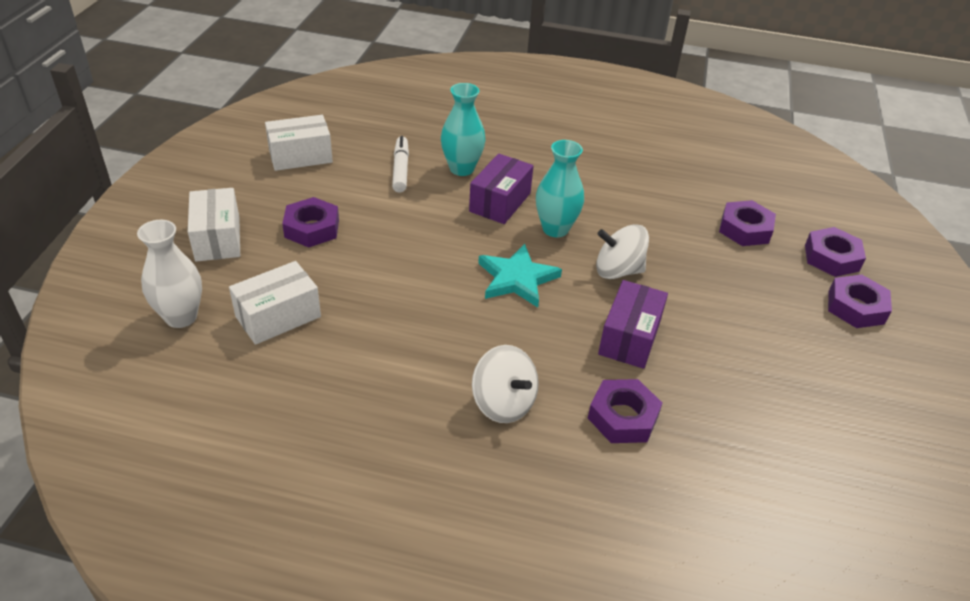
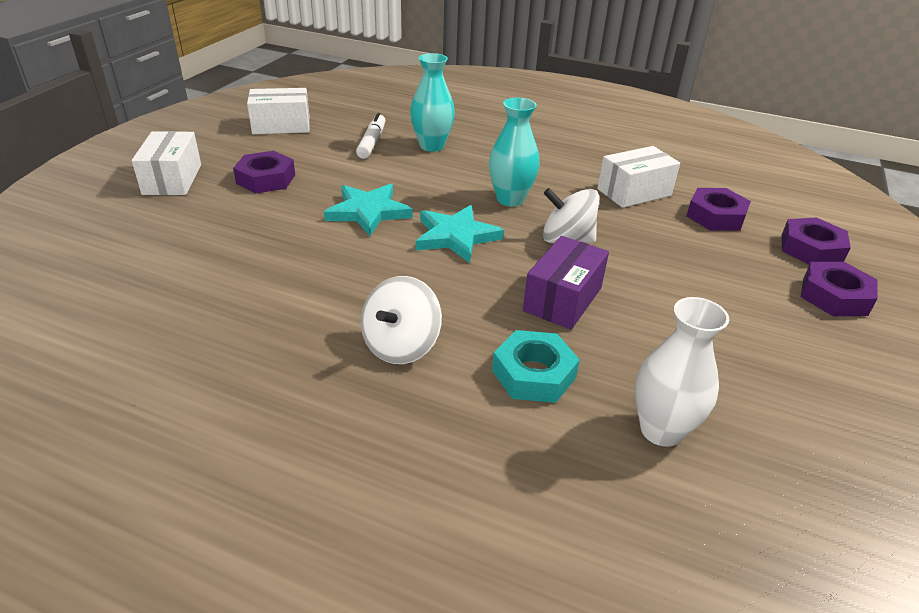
camera: 10 degrees right, 5 degrees down
white vase [137,220,202,328] -> white vase moved to [635,297,729,447]
white box [229,261,321,345] -> white box moved to [597,146,680,208]
purple box [469,153,533,224] -> none
white spinning top [472,345,539,423] -> white spinning top turned 60 degrees clockwise [361,276,442,364]
purple nut [588,379,662,443] -> turquoise nut [492,330,580,403]
none -> turquoise star [324,184,412,236]

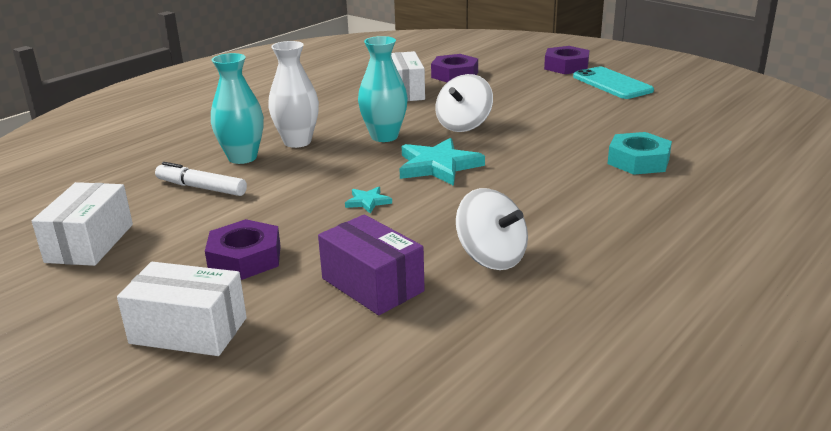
camera: 70 degrees left, 10 degrees down
turquoise star [324,184,412,236] -> turquoise star [345,187,392,214], size x0.49
white spinning top [361,276,442,364] -> white spinning top moved to [456,188,528,270]
purple box [523,236,609,329] -> purple box moved to [318,214,425,315]
white vase [635,297,729,447] -> white vase moved to [268,41,319,148]
purple nut [781,217,851,265] -> none
none -> turquoise phone [573,67,654,99]

